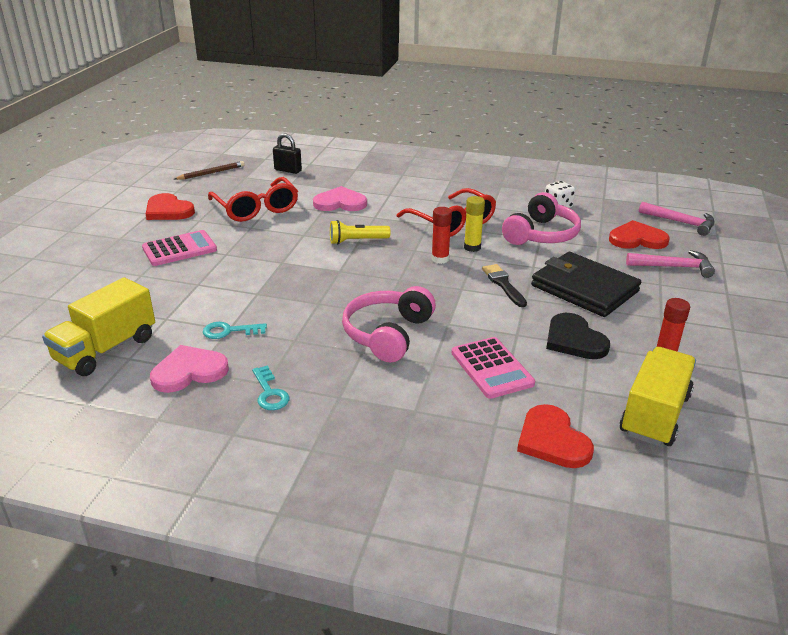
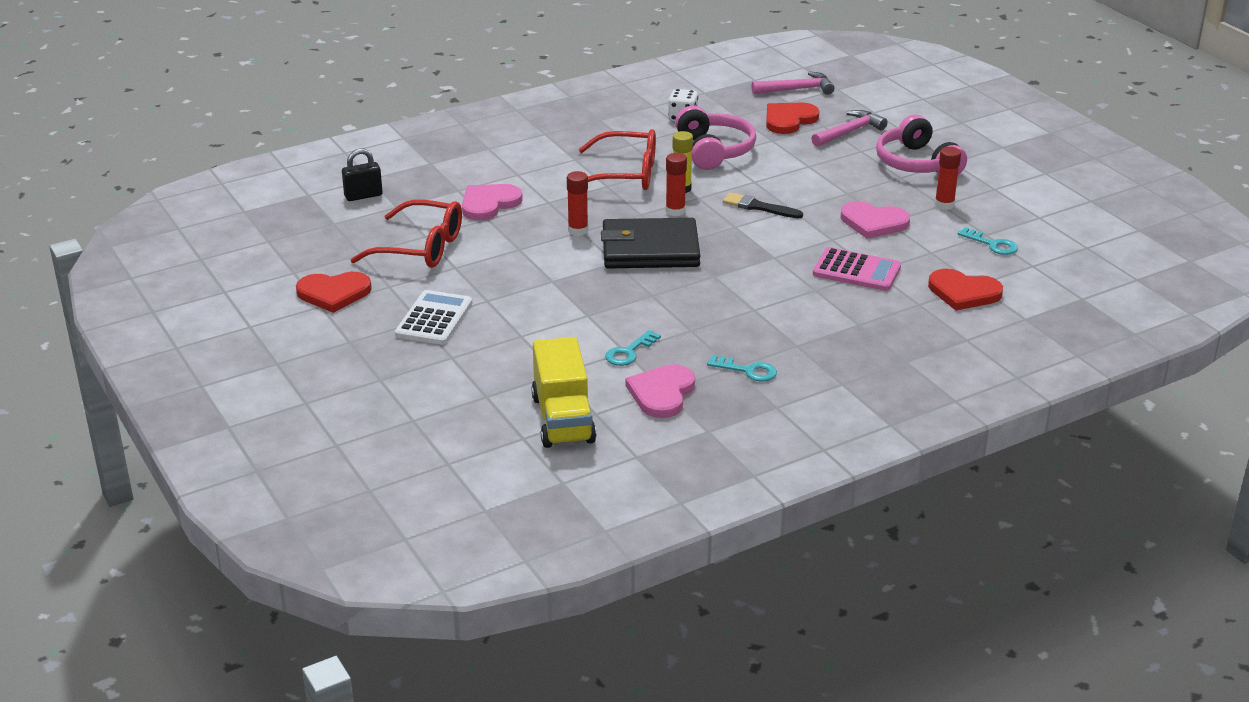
camera: 45 degrees left, 0 degrees up
pink calculator [142,230,217,266] -> white calculator [395,290,472,345]
brown pencil [174,161,245,180] -> none
yellow flashlight [330,220,390,245] -> red glue stick [567,171,588,236]
pink headphones [342,286,436,362] -> pink headphones moved to [876,115,967,175]
black wallet [531,252,641,317] -> black wallet moved to [601,218,700,269]
black heart [546,313,610,359] -> pink heart [841,201,910,239]
yellow truck [620,347,696,446] -> turquoise key [958,227,1018,255]

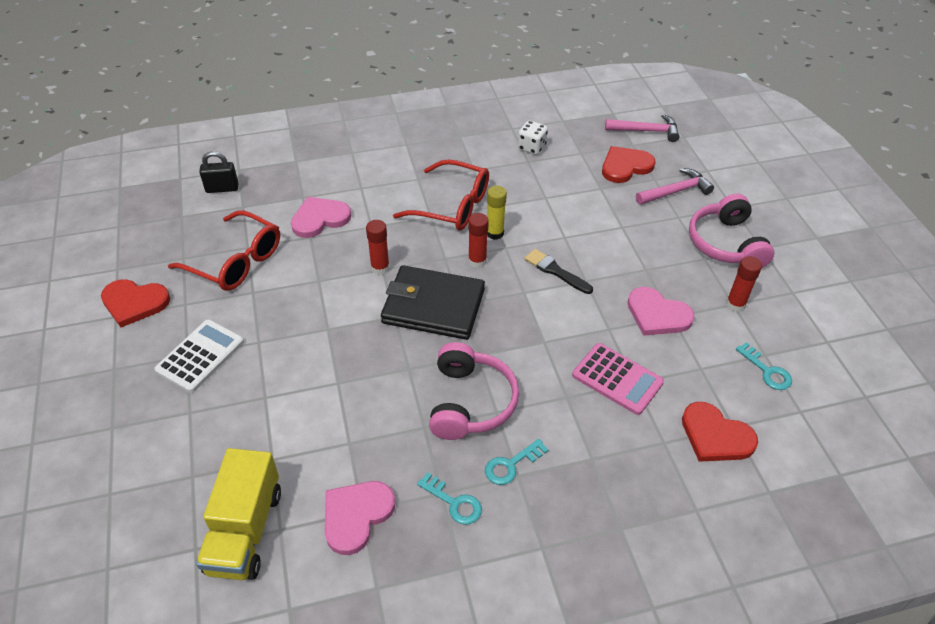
camera: 15 degrees right, 15 degrees up
turquoise key [605,330,661,366] -> turquoise key moved to [485,439,548,485]
pink headphones [675,106,756,170] -> pink headphones moved to [429,342,519,440]

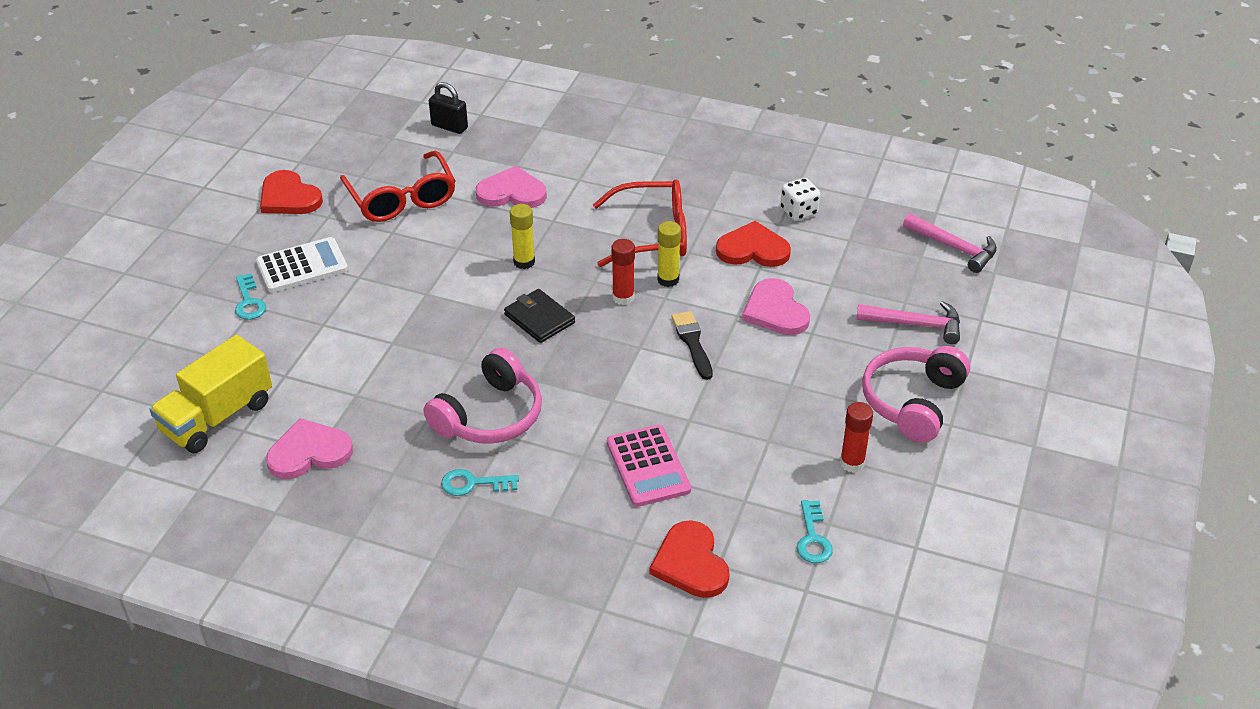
camera: 35 degrees right, 5 degrees down
red glue stick [366,220,390,275] -> yellow glue stick [510,204,535,269]
black wallet [381,265,485,340] -> black wallet [504,289,575,343], size x0.56
red glasses [393,159,489,230] -> red glasses turned 60 degrees counterclockwise [593,179,687,267]
turquoise key [417,472,482,525] -> turquoise key moved to [235,273,266,320]
red heart [602,146,656,183] -> red heart moved to [716,221,791,267]
pink heart [628,287,695,336] -> pink heart moved to [742,278,810,335]

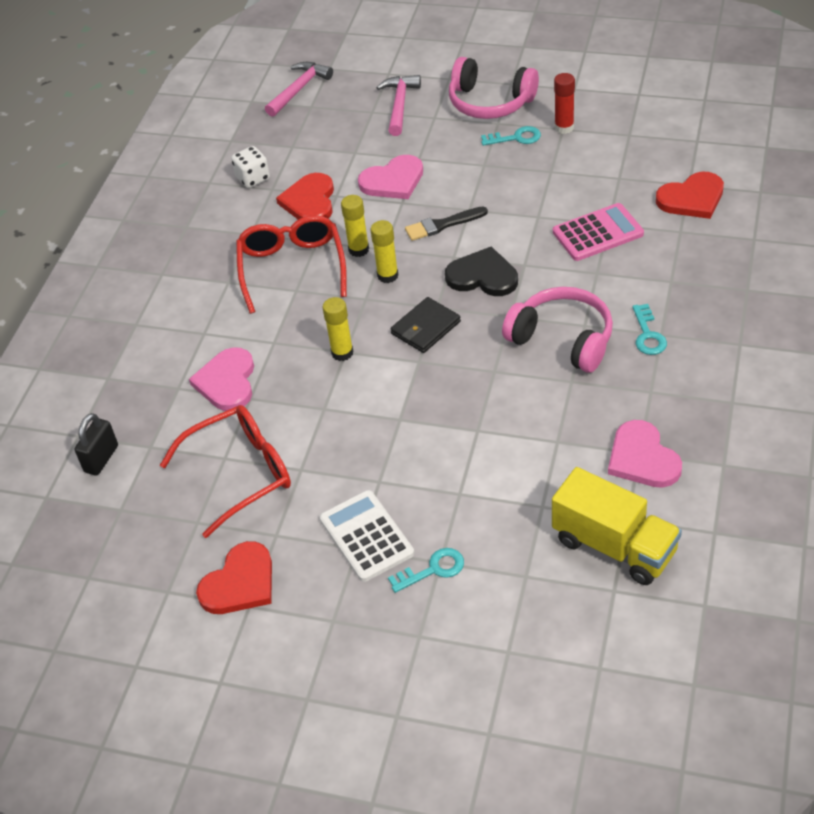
camera: 90 degrees left, 5 degrees up
red glue stick [611,239,635,305] -> yellow glue stick [371,220,398,283]
turquoise key [797,500,833,563] -> turquoise key moved to [481,126,541,146]
none -> black heart [445,247,518,296]

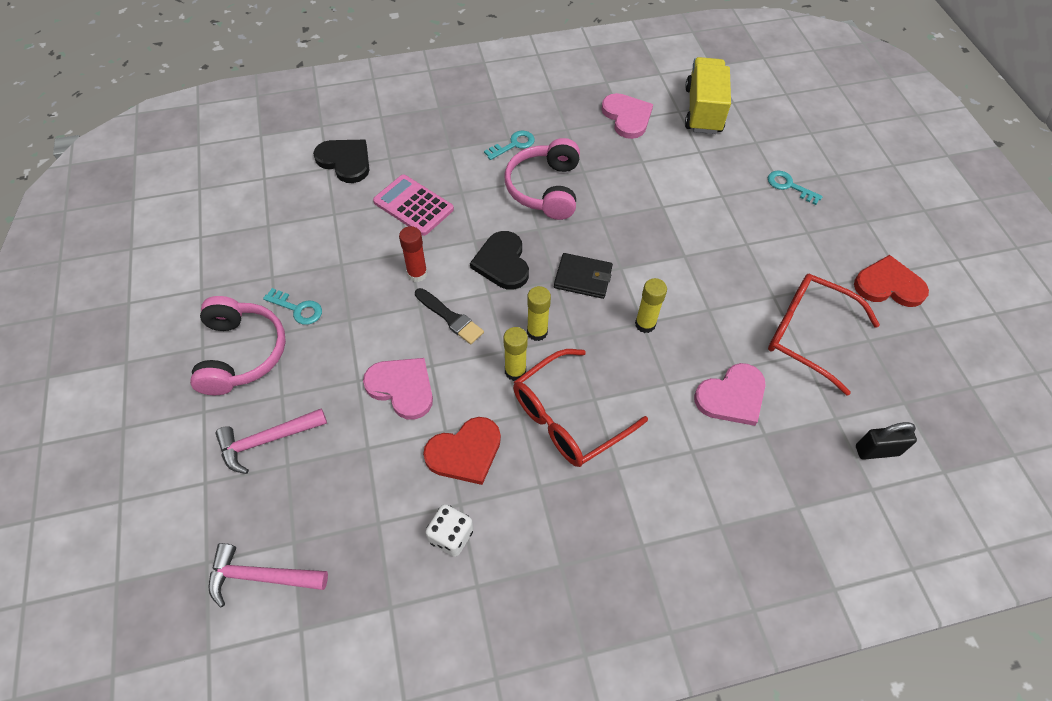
camera: 125 degrees left, 10 degrees up
white calculator [320,490,414,582] -> none
turquoise key [481,126,541,146] -> turquoise key turned 150 degrees clockwise [263,288,322,325]
red glue stick [554,73,575,134] -> red glue stick moved to [399,226,427,282]
pink heart [608,420,682,488] -> pink heart turned 60 degrees counterclockwise [601,93,653,139]
red heart [656,172,724,219] -> black heart [313,140,369,183]

